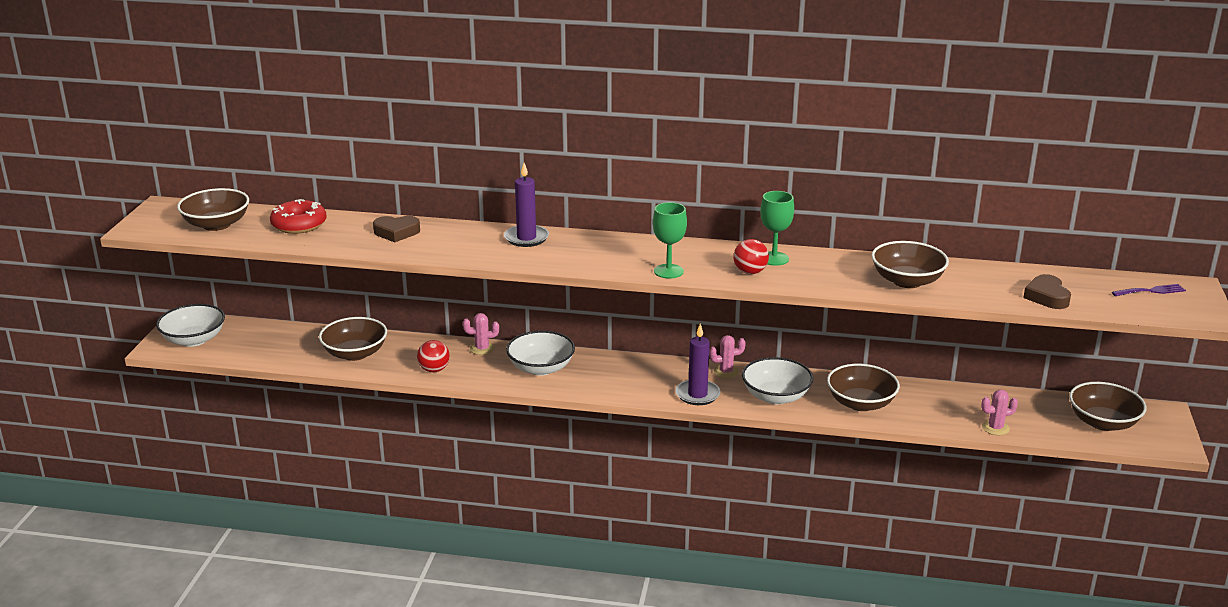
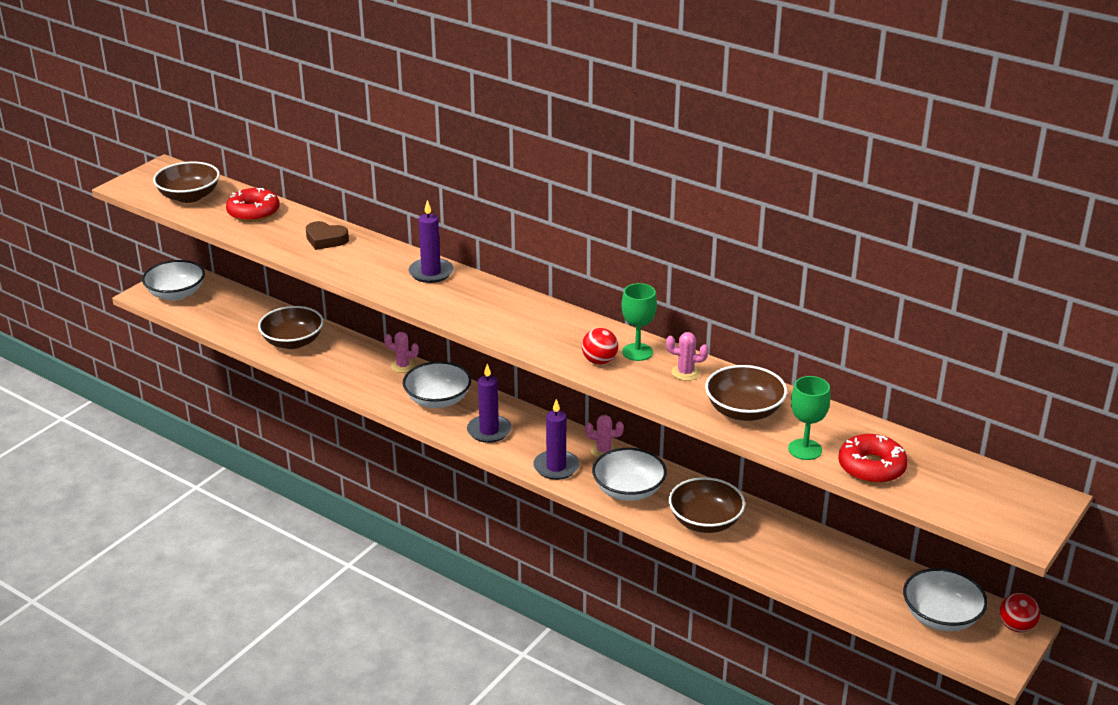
camera: 25 degrees right, 5 degrees up
red ball [417,340,450,372] -> red ball moved to [999,593,1040,633]
green goblet [653,202,687,278] -> green goblet moved to [788,376,831,460]
pink cactus [981,390,1018,435] -> pink cactus moved to [666,332,709,381]
brown heart [1023,274,1071,309] -> red donut [838,434,908,484]
brown bowl [1069,382,1146,431] -> white bowl [903,568,988,631]
purple fork [1112,284,1186,296] -> none
none -> purple candle [467,364,512,443]

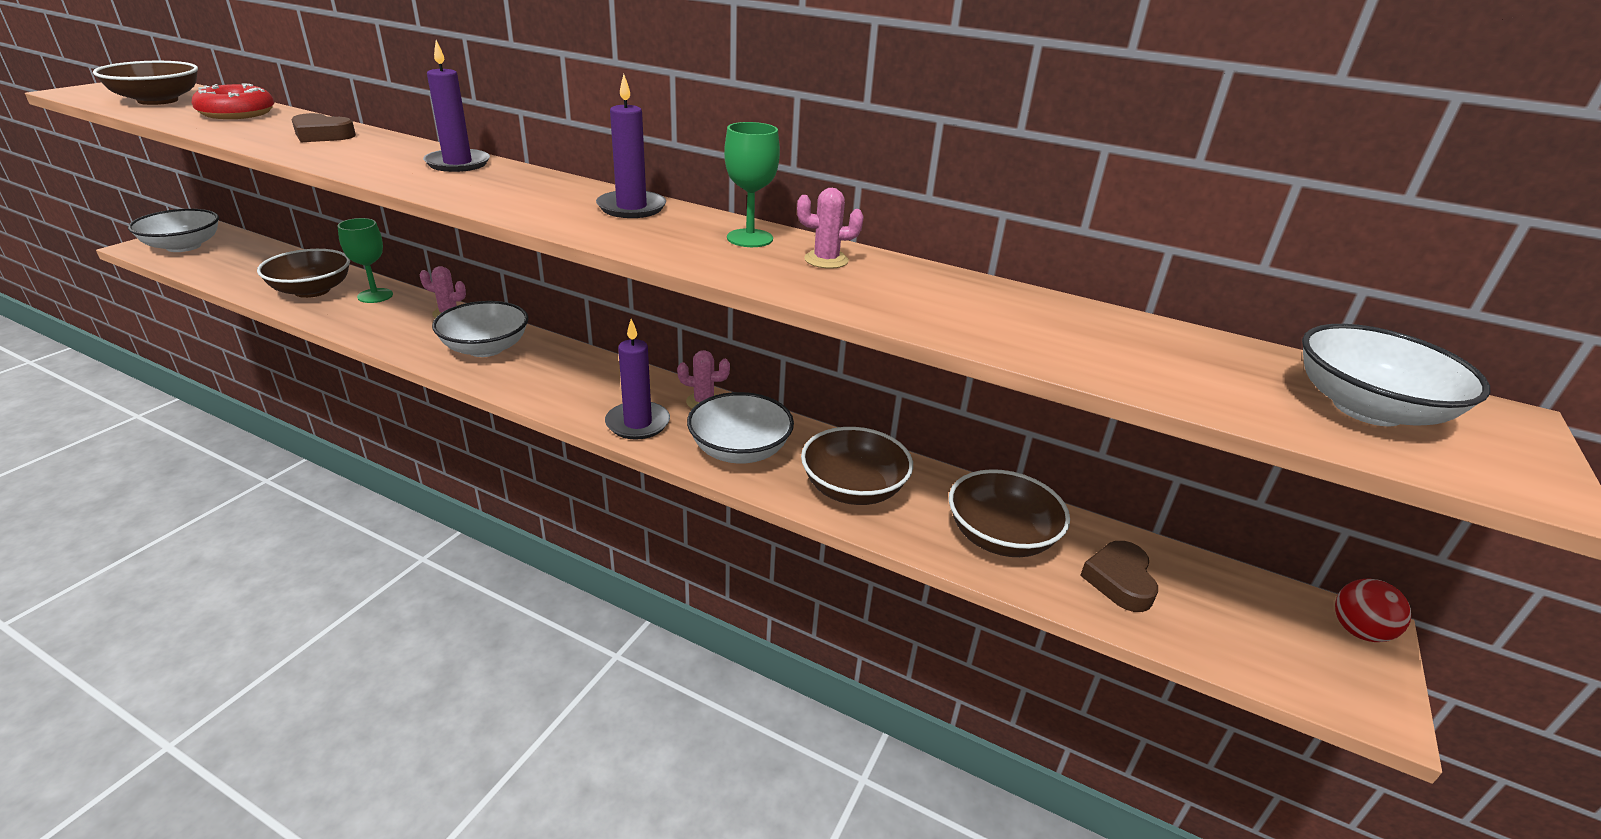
camera: 10 degrees left, 0 degrees up
purple candle [467,364,512,443] -> purple candle moved to [596,74,666,218]
red ball [582,328,618,364] -> none
brown bowl [705,365,787,421] -> brown bowl moved to [949,469,1070,557]
green goblet [788,376,831,460] -> green goblet moved to [338,218,393,303]
red donut [838,434,908,484] -> none
white bowl [903,568,988,631] -> white bowl moved to [1302,324,1490,426]
none -> brown heart [1080,541,1158,612]

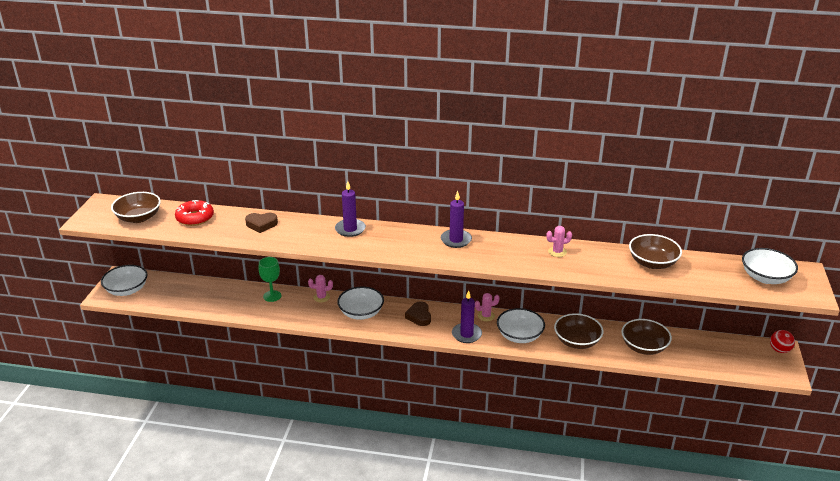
camera: 15 degrees left, 0 degrees up
brown bowl [257,249,350,298] -> brown bowl moved to [629,234,682,269]
green goblet [724,122,780,247] -> none
brown heart [1080,541,1158,612] -> brown heart moved to [405,301,431,326]

